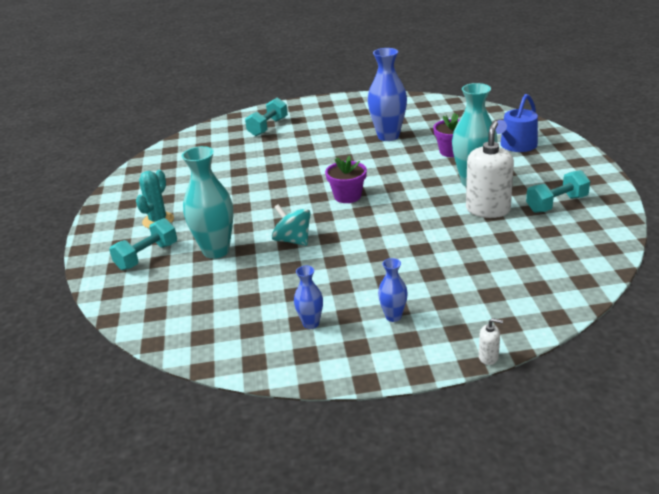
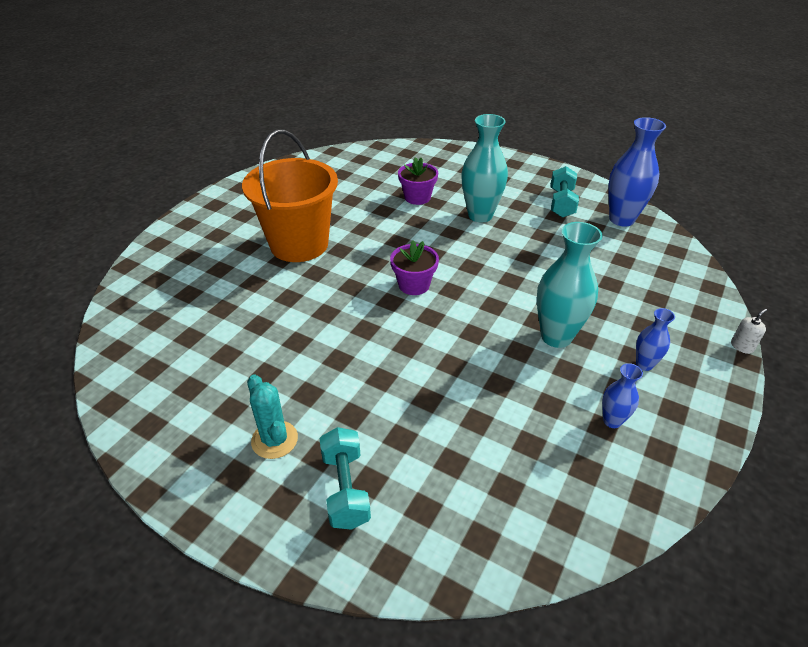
camera: 55 degrees left, 10 degrees up
turquoise vase [182,146,233,259] -> turquoise vase moved to [537,222,603,348]
turquoise dumbbell [245,97,288,136] -> none
turquoise spinning top [272,204,311,246] -> none
blue vase [368,48,407,141] -> blue vase moved to [609,117,666,227]
white soap dispenser [466,121,514,218] -> none
blue watering can [495,94,538,152] -> none
none -> orange bucket [242,130,338,262]

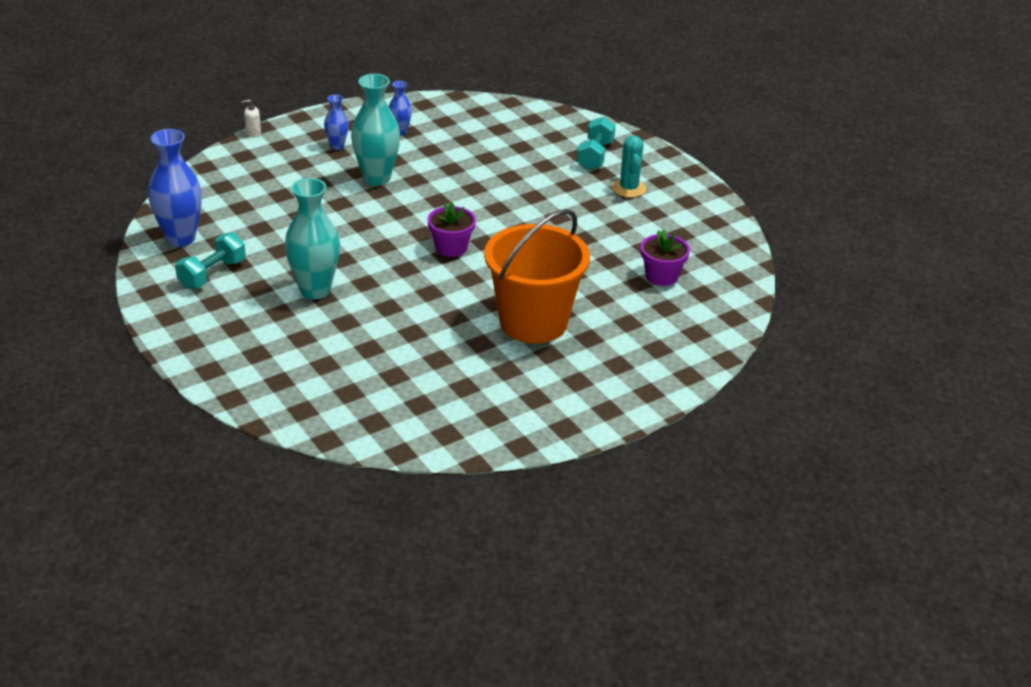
camera: 155 degrees left, 5 degrees down
purple flower pot [398,157,438,205] -> purple flower pot moved to [641,229,690,286]

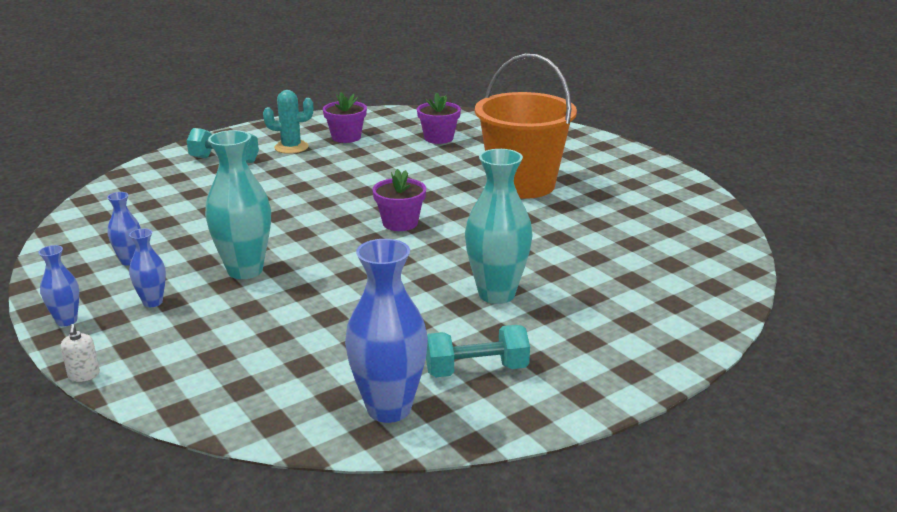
camera: 90 degrees left, 10 degrees down
turquoise dumbbell [175,232,246,289] -> turquoise dumbbell turned 45 degrees counterclockwise [426,325,530,377]
none -> blue vase [38,245,79,326]
none -> purple flower pot [323,92,367,143]

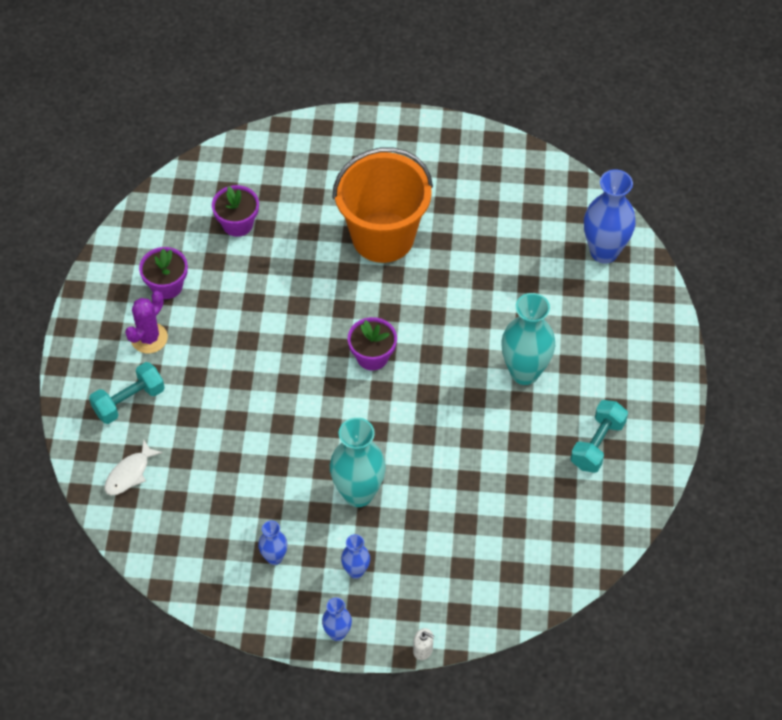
camera: 50 degrees left, 30 degrees up
turquoise cactus [263,90,313,154] -> purple cactus [125,291,168,354]
blue vase [345,239,428,423] -> blue vase moved to [584,170,636,264]
none -> white fish [104,439,163,496]

